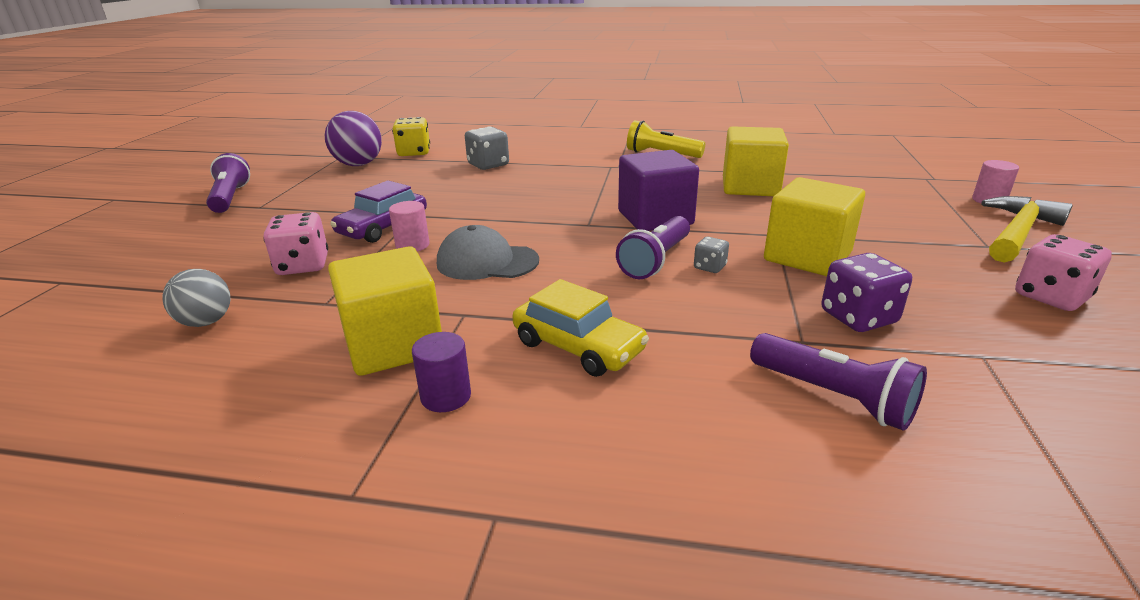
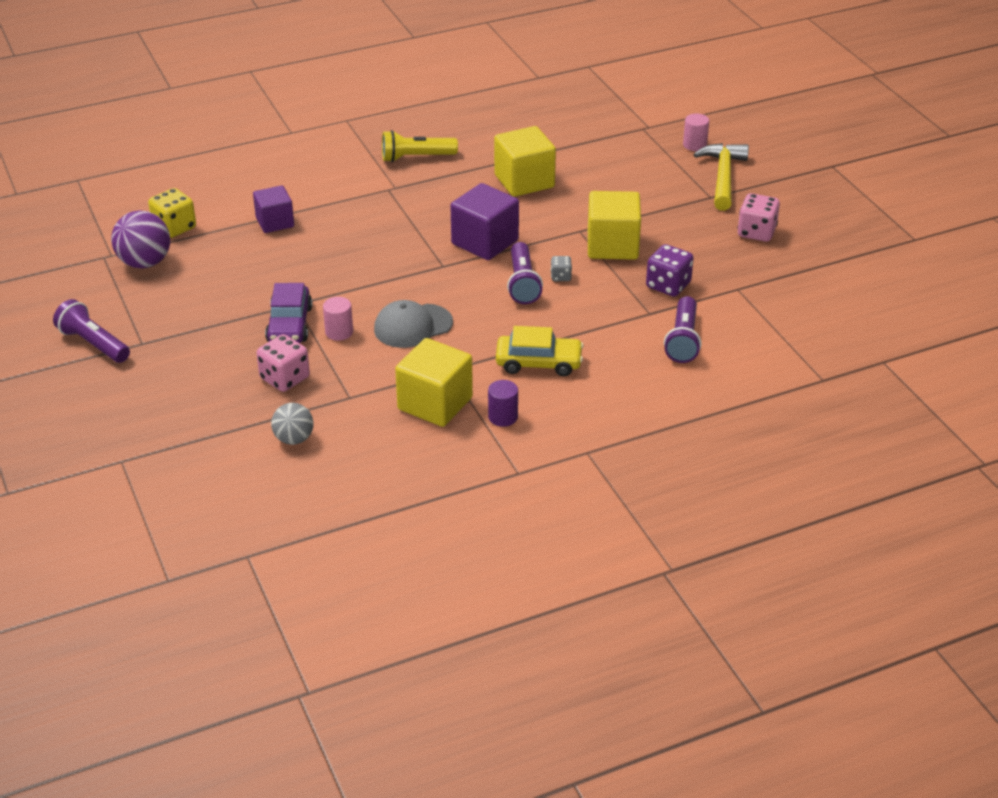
camera: 35 degrees left, 10 degrees up
grey dice [465,126,509,170] -> purple cube [253,185,294,233]
purple flashlight [750,333,927,430] -> purple flashlight turned 90 degrees clockwise [664,296,701,363]

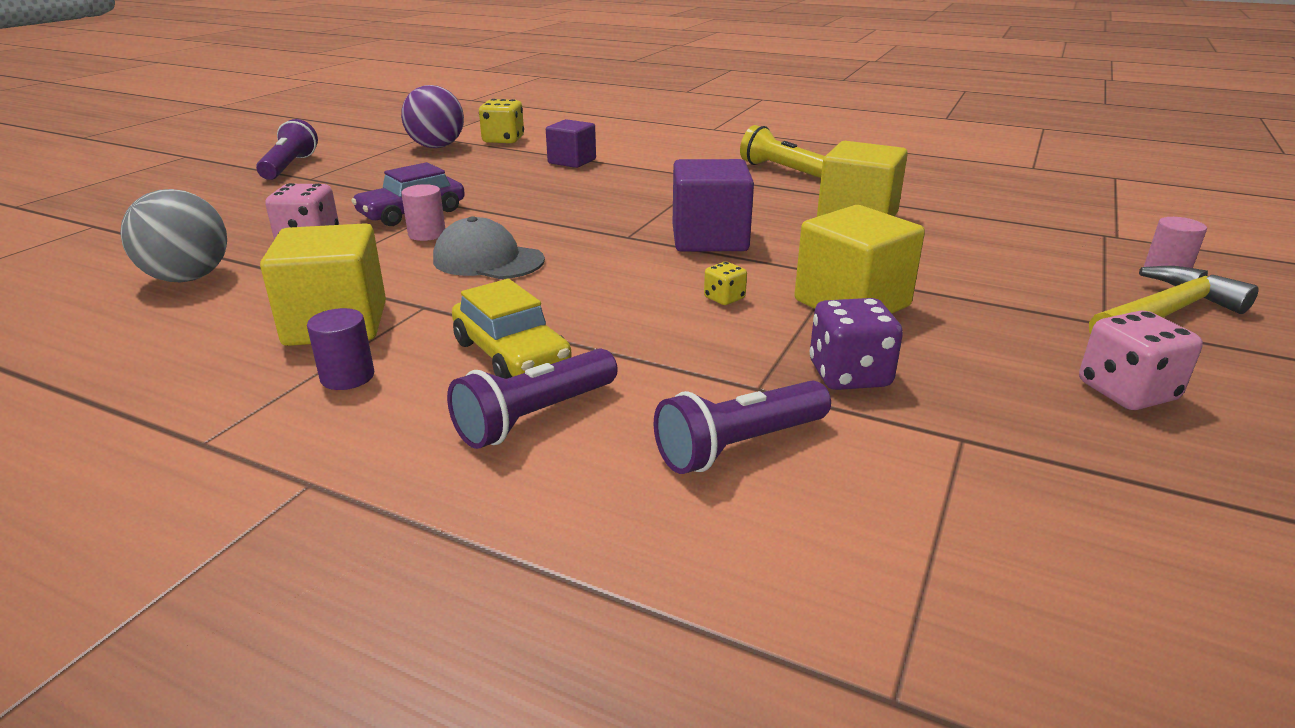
camera: 50 degrees right, 10 degrees down
grey ball [271,403,314,445] -> grey ball [120,189,227,282], size x1.56
purple flashlight [507,242,543,304] -> purple flashlight moved to [447,348,618,449]
grey dice [551,256,572,281] -> yellow dice [704,262,747,305]

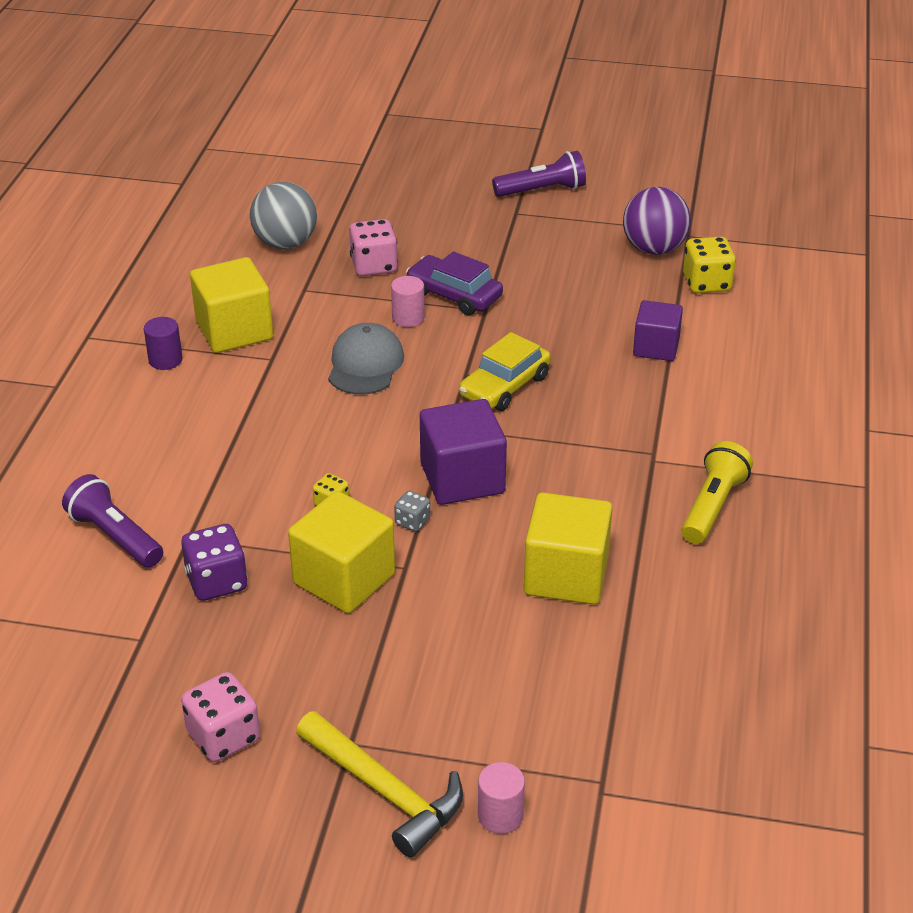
camera: 75 degrees right, 10 degrees up
purple flashlight [447,348,618,449] -> none
yellow car [452,279,572,379] -> yellow car moved to [459,332,551,411]
none -> grey dice [394,491,430,532]

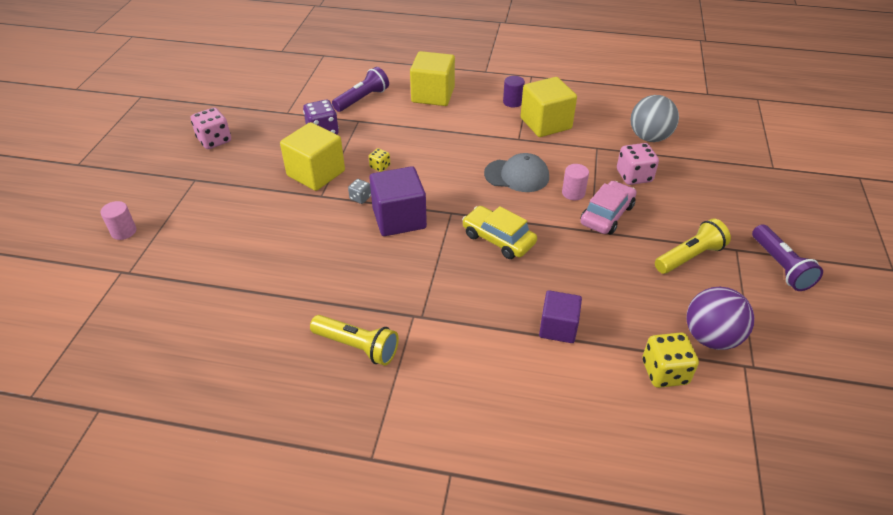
camera: 90 degrees right, 5 degrees up
yellow hammer [296,711,463,858] -> none
purple car [406,251,503,315] -> pink car [580,181,636,234]
yellow cube [524,493,612,605] -> yellow cube moved to [410,51,455,106]
none -> yellow flashlight [655,218,731,274]

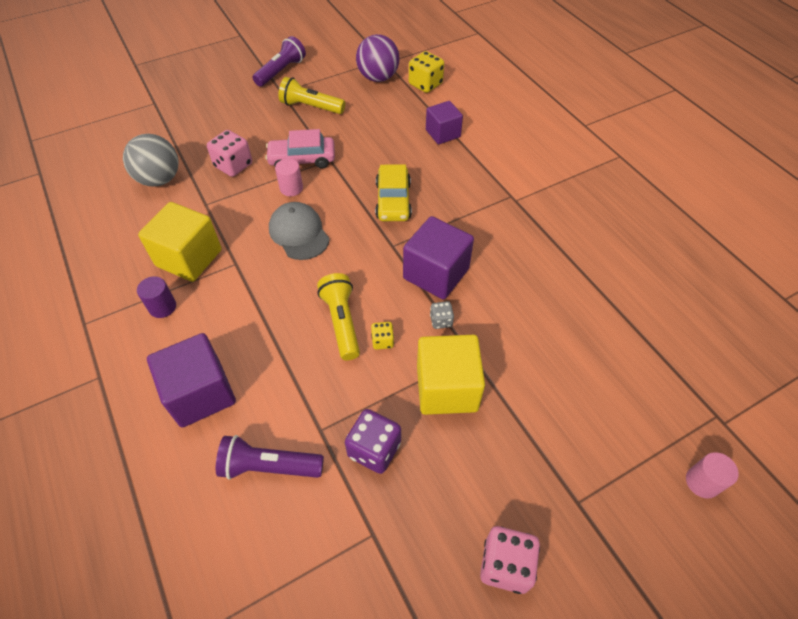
camera: 130 degrees left, 10 degrees up
yellow flashlight [310,315,399,366] -> yellow flashlight moved to [317,273,360,360]
yellow cube [410,51,455,106] -> purple cube [147,333,236,428]

